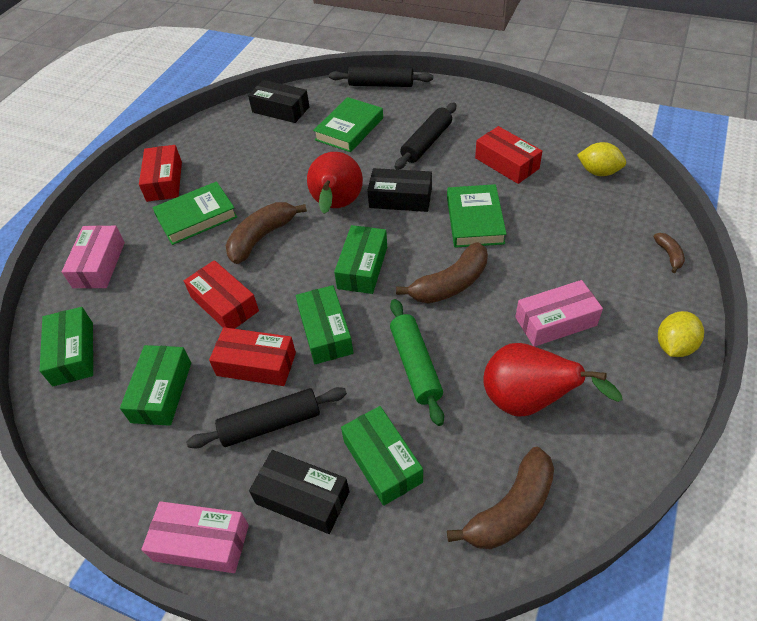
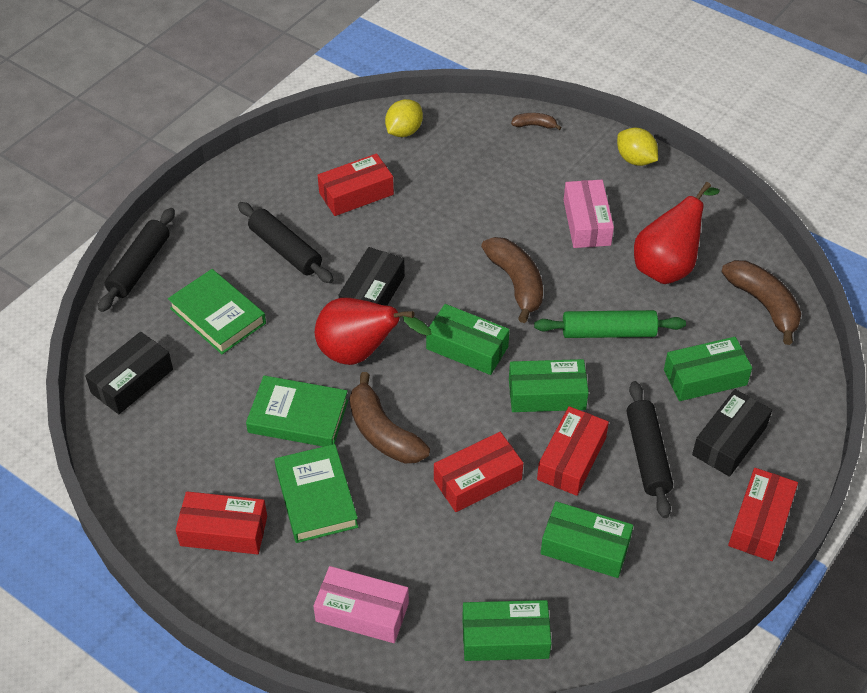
camera: 80 degrees left, 0 degrees up
pink box [141,501,249,573] -> red box [728,468,798,561]
green book [447,184,507,248] -> green book moved to [246,375,348,447]

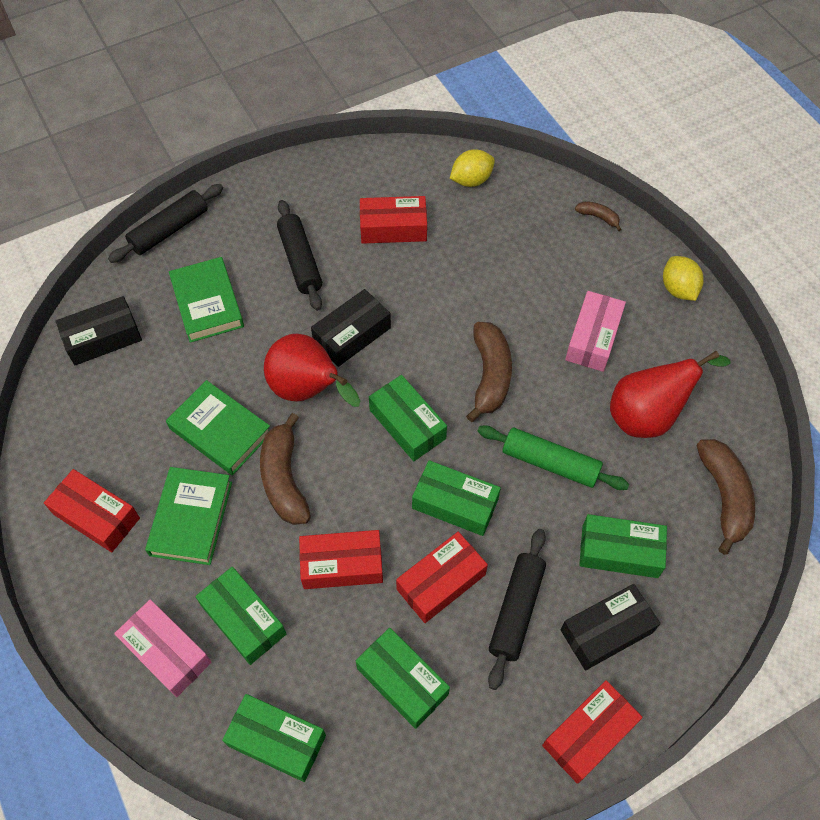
camera: 25 degrees right, 10 degrees up
none -> green box [195,567,286,665]

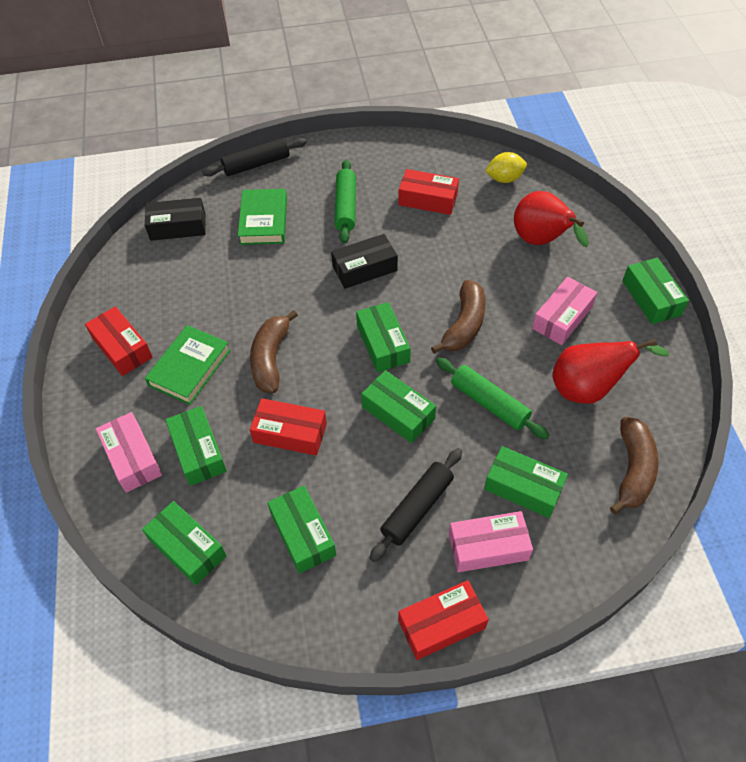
camera: 20 degrees right, 5 degrees down
green book [166,380,270,475] -> none
red pear [264,334,360,407] -> red pear moved to [514,191,589,247]
black rolling pin [277,200,322,311] -> green rolling pin [334,159,356,244]
red box [396,532,488,623] -> none
black box [561,584,661,670] -> pink box [449,511,533,572]
brown banana [575,201,622,231] -> none
yellow lemon [663,256,704,301] -> green box [622,258,689,324]

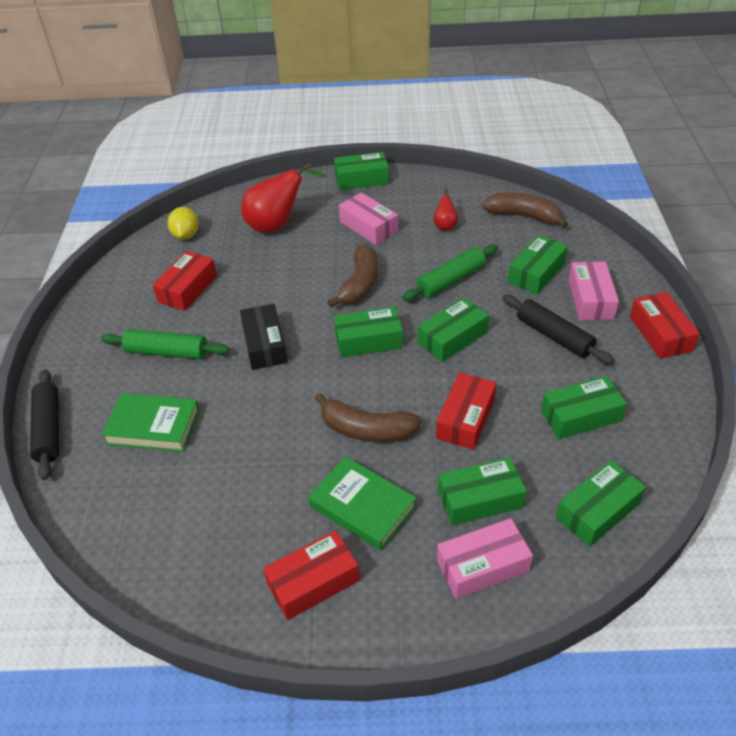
camera: 80 degrees left, 10 degrees down
black box [145,198,206,241] -> none
brown banana [431,280,486,354] -> brown banana turned 75 degrees clockwise [328,244,378,307]
red pear [552,339,669,404] -> red pear [433,188,458,231], size x0.49

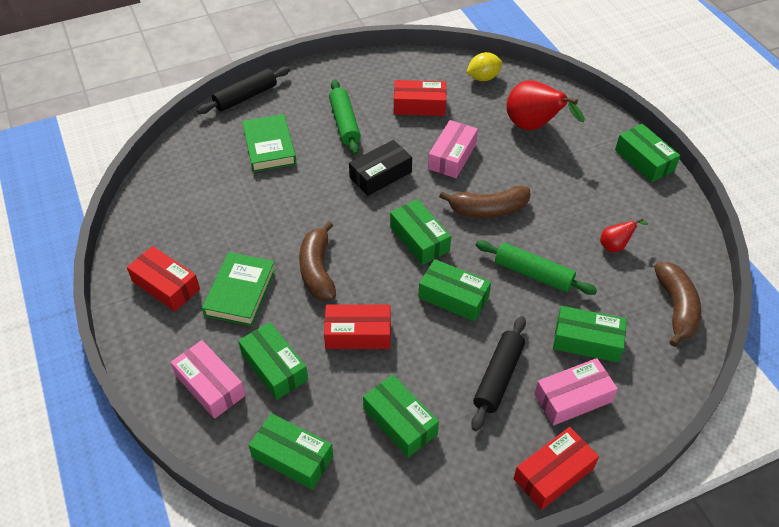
camera: 65 degrees right, 5 degrees up
pink box [339,193,398,245] -> pink box moved to [428,120,478,178]

